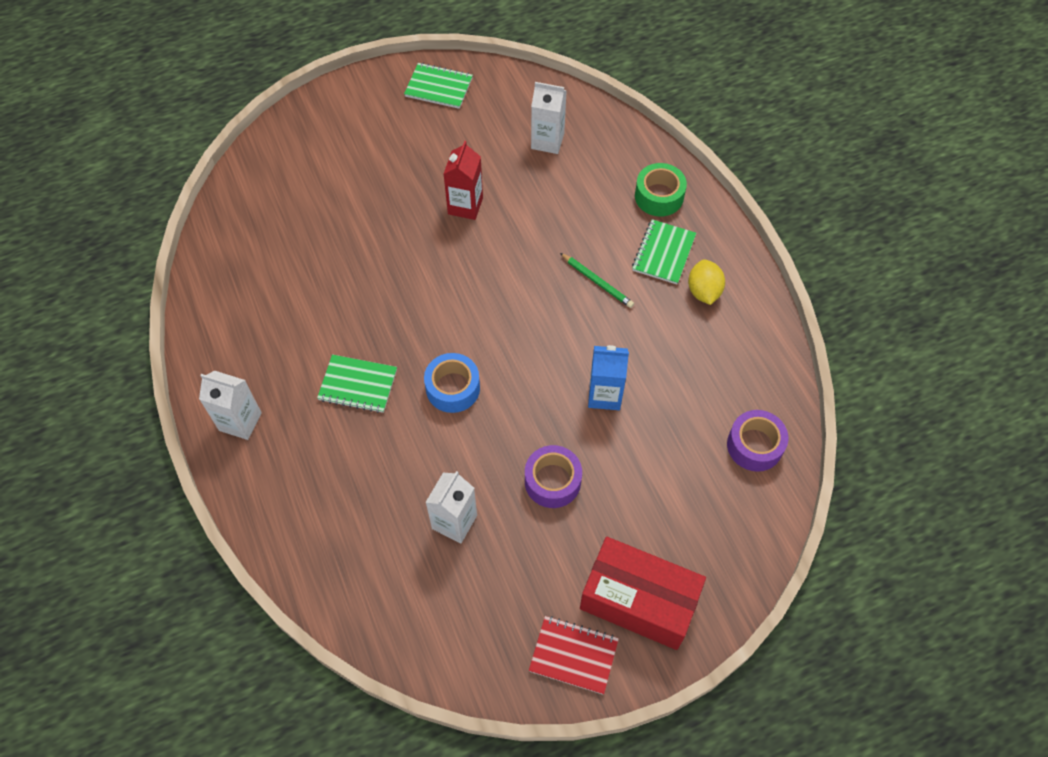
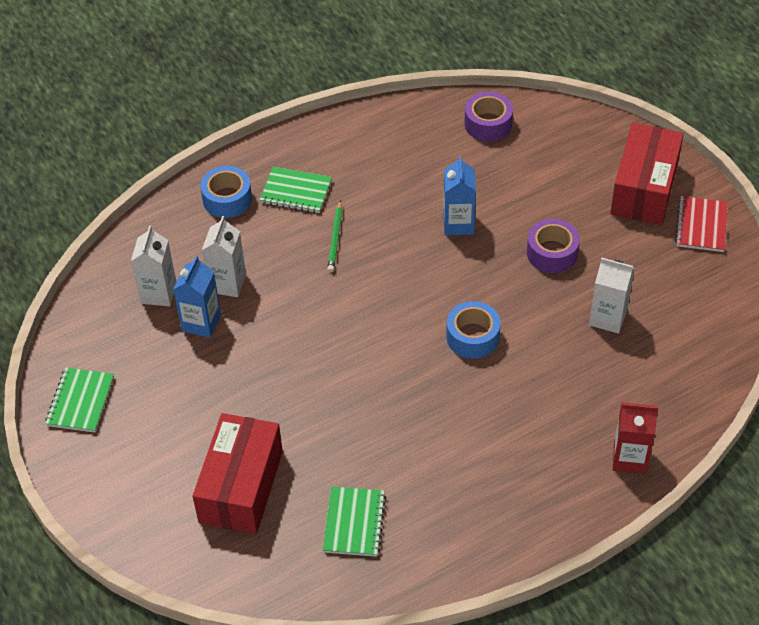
camera: 95 degrees left, 10 degrees down
white carton [199,370,262,440] -> white carton moved to [202,216,246,297]
green notebook [317,354,397,413] -> green notebook moved to [323,487,386,557]
red carton [444,141,483,220] -> red carton moved to [613,402,658,474]
green pencil [560,253,634,308] -> green pencil turned 150 degrees clockwise [327,200,342,272]
green tape [635,163,687,217] -> blue tape [200,166,252,218]
yellow lemon [688,260,725,305] -> none
none -> blue carton [173,256,221,338]
none -> red box [193,413,283,534]

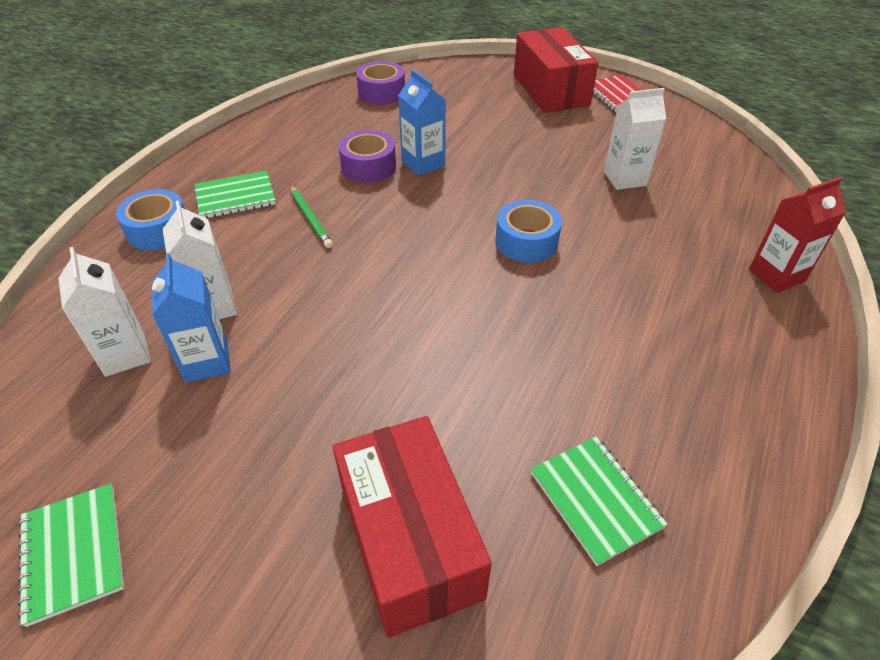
camera: 35 degrees left, 5 degrees down
purple tape [527,219,580,273] -> purple tape moved to [339,130,396,183]

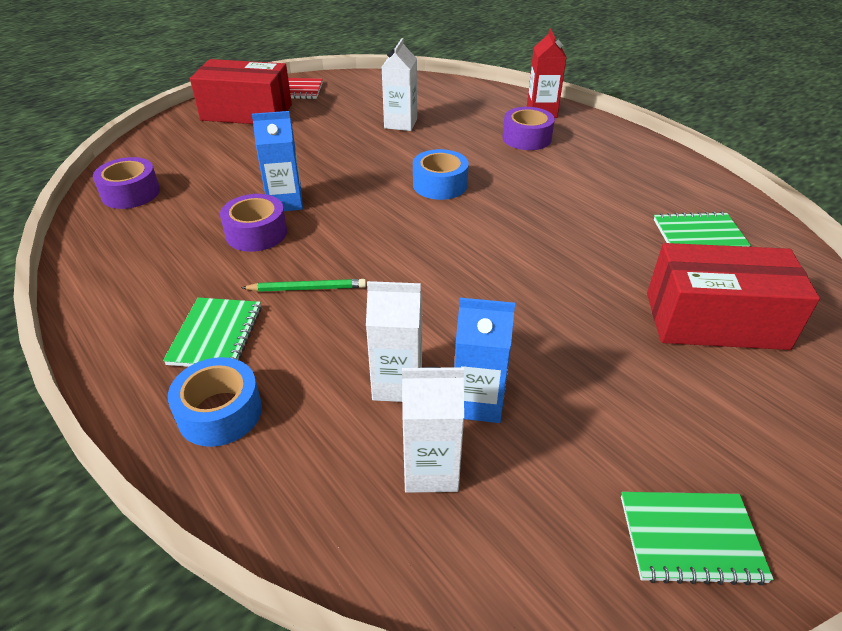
camera: 65 degrees left, 5 degrees down
none -> purple tape [503,107,555,150]

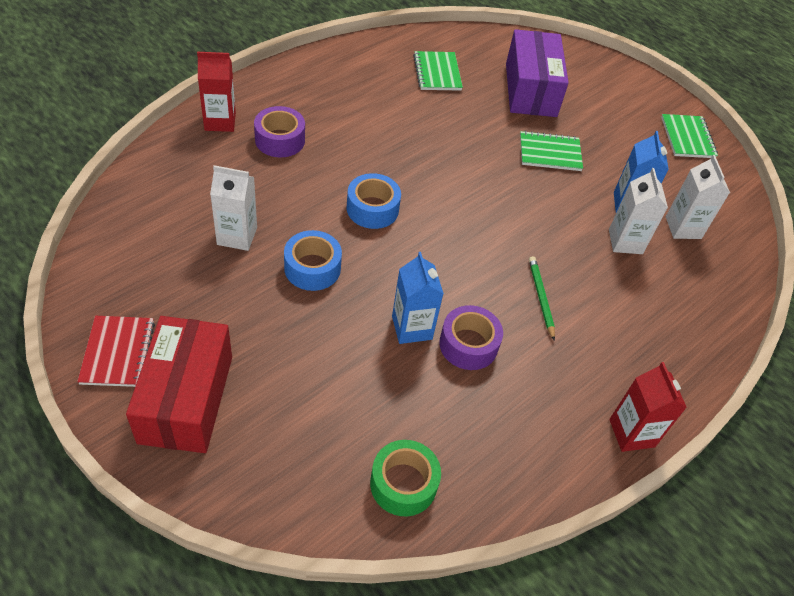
camera: 100 degrees left, 10 degrees up
purple tape [93,157,160,209] -> green tape [370,440,441,516]
green notebook [163,297,262,367] -> green notebook moved to [520,131,583,171]
blue tape [168,357,262,447] -> blue tape moved to [284,230,342,291]
red box [647,243,820,350] -> purple box [506,29,569,117]
none -> red carton [609,362,687,452]

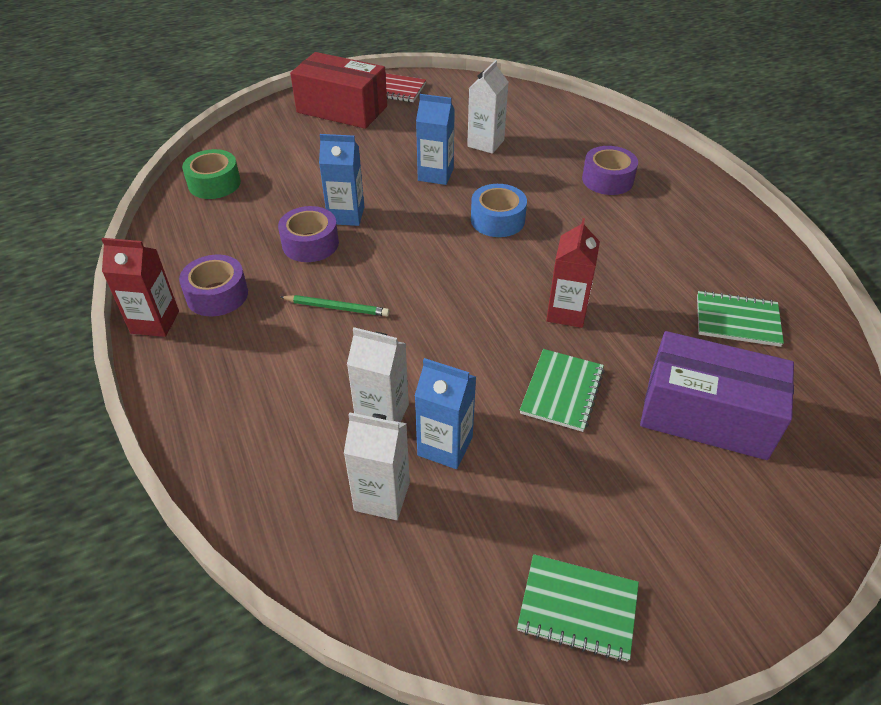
camera: 115 degrees right, 5 degrees down
red carton [197,52,236,132] -> red carton moved to [546,218,600,328]
blue tape [284,230,342,291] -> blue carton [416,94,455,185]
none -> purple tape [179,254,248,316]

